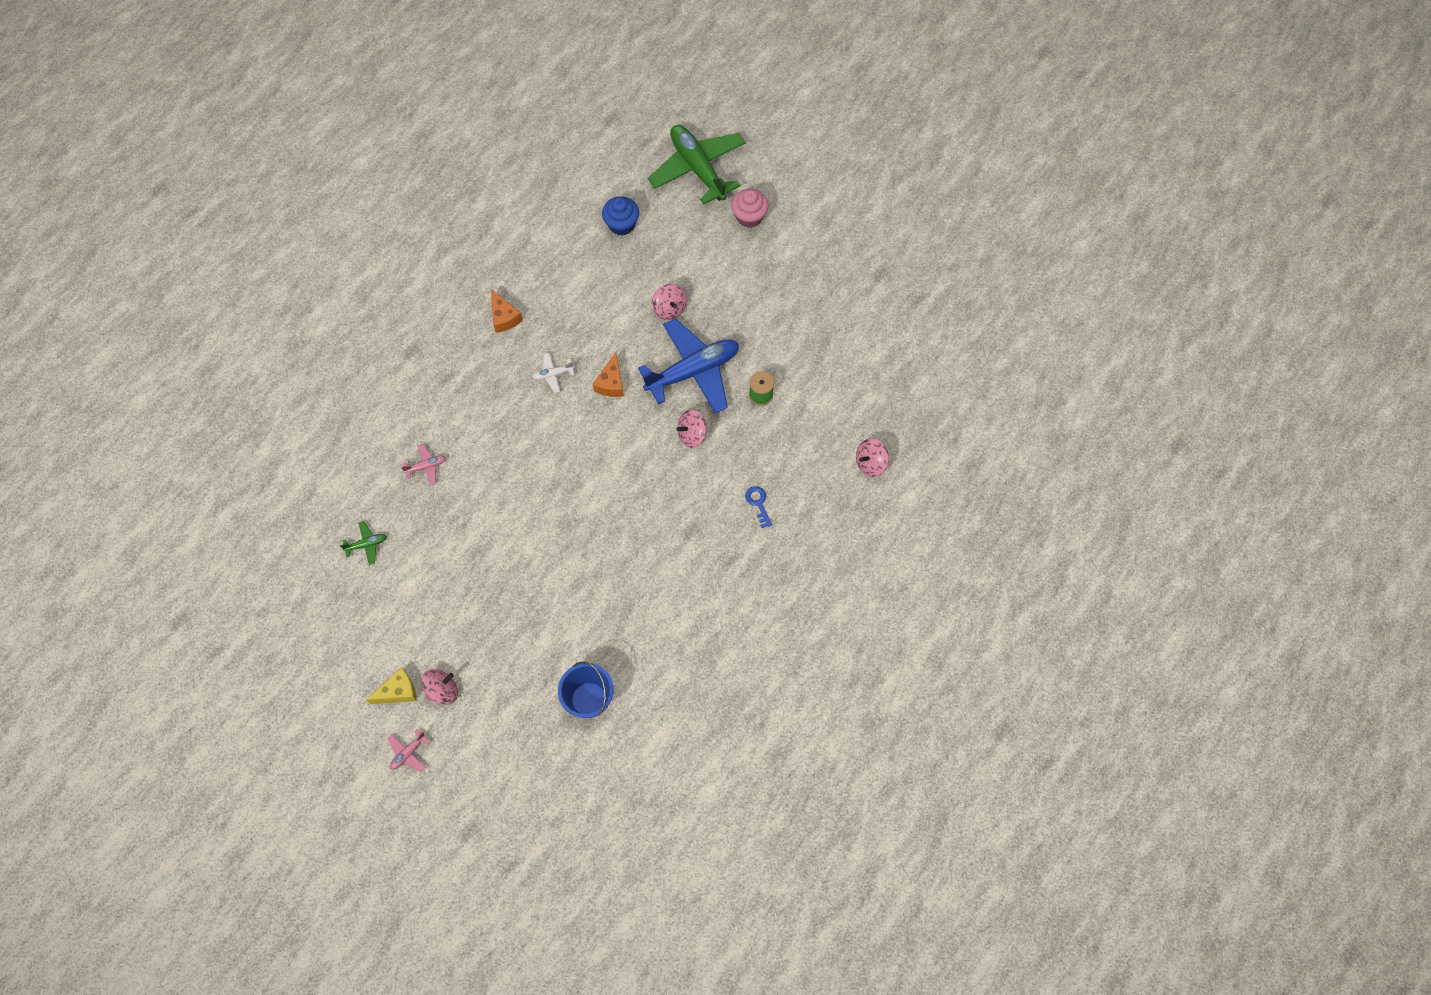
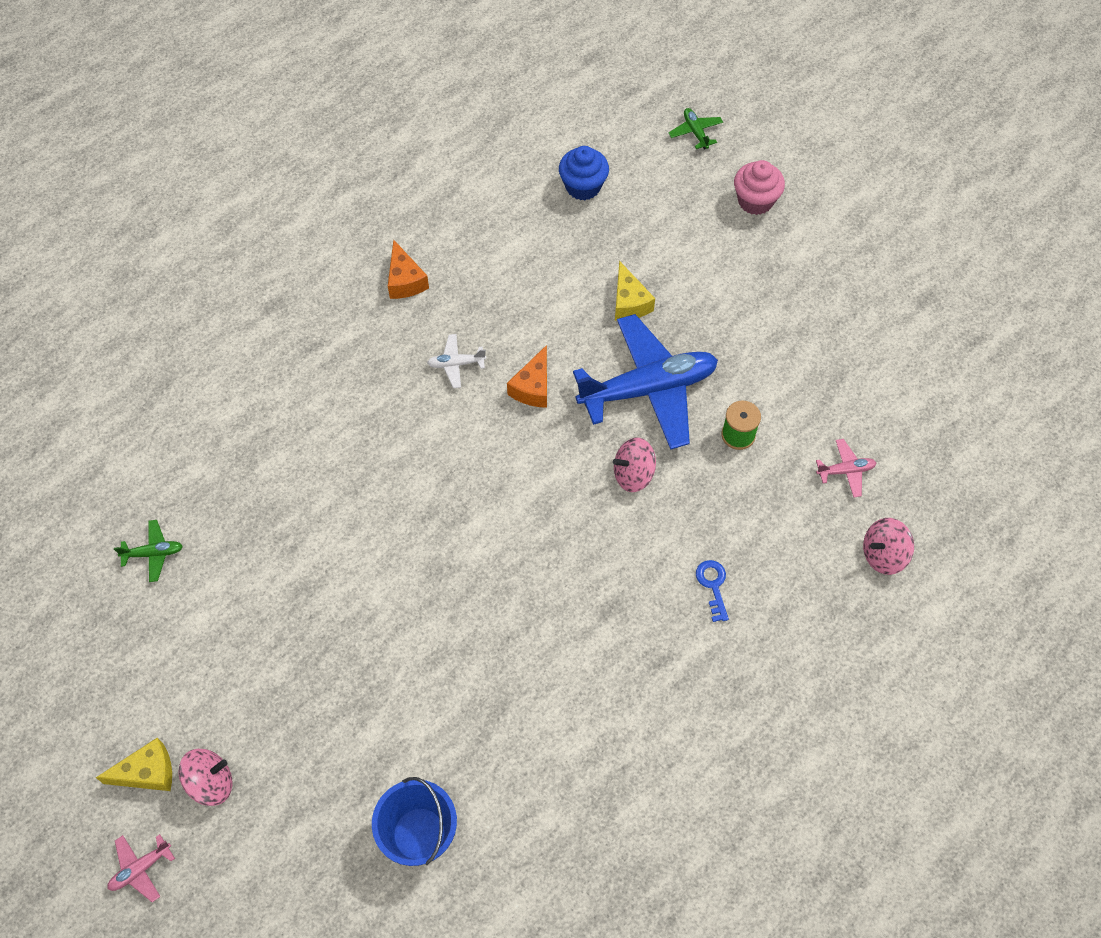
camera: 10 degrees right, 5 degrees down
pink plane [401,444,446,486] -> pink plane moved to [816,439,876,498]
green plane [648,125,746,204] -> green plane [668,108,723,149], size x0.40
pink spinning top [652,284,687,320] -> yellow cheese [615,261,655,320]

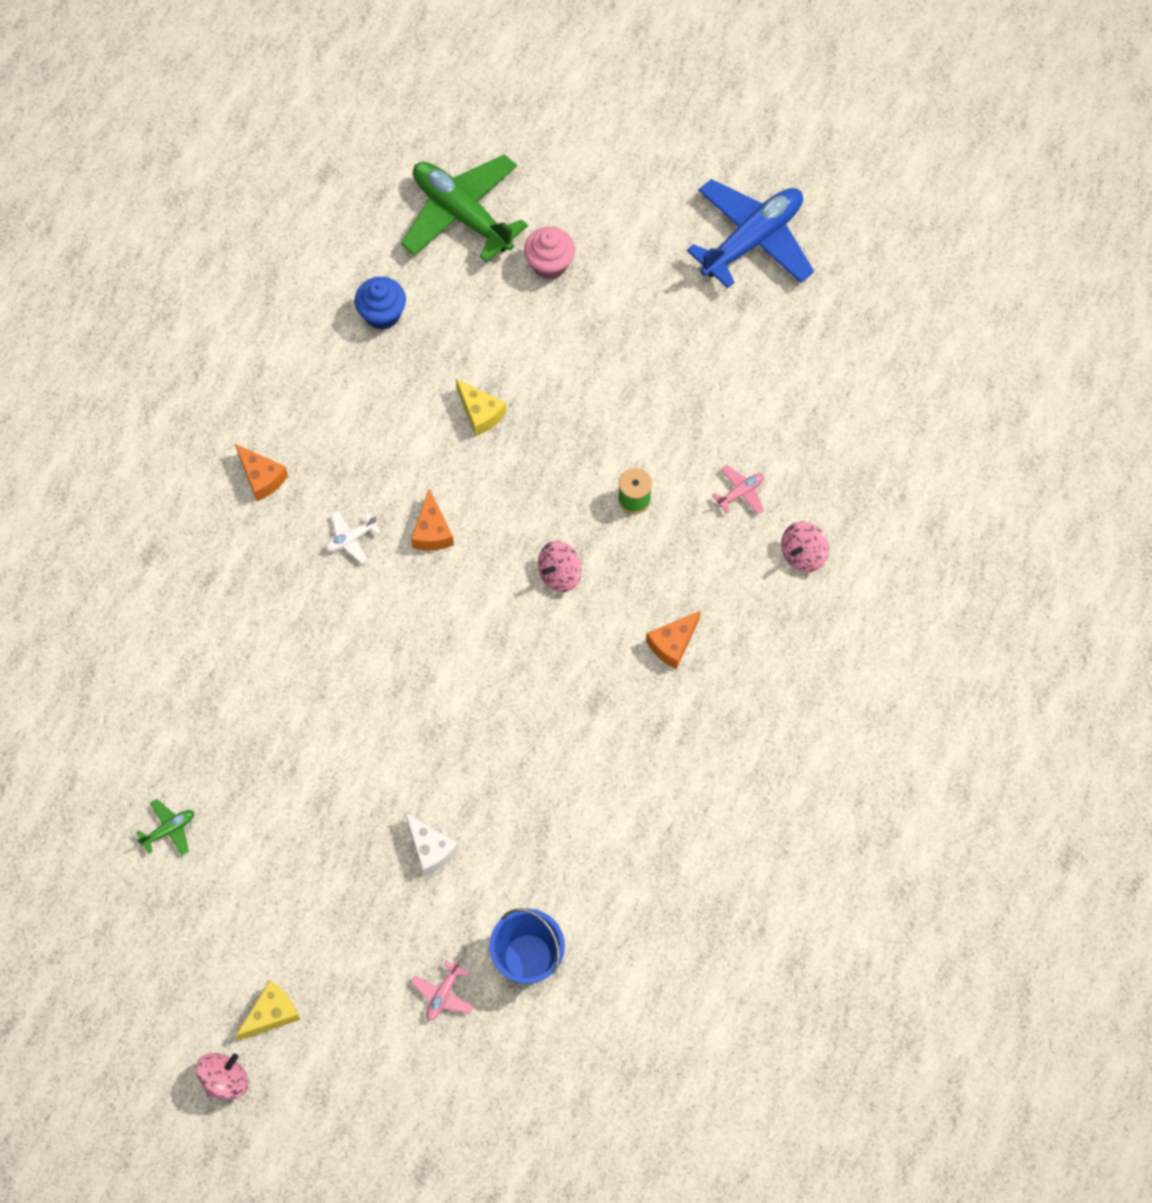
camera: 25 degrees left, 5 degrees up
pink plane [107,834,175,902] -> pink plane moved to [411,961,474,1021]
pink spinning top [179,749,232,806] -> pink spinning top moved to [196,1053,249,1099]
blue plane [573,314,718,450] -> blue plane moved to [687,179,814,288]
green plane [668,108,723,149] -> green plane [401,154,528,262], size x2.48
blue key [696,560,729,622] -> orange cheese [646,610,701,669]
none -> white cheese [405,813,459,876]

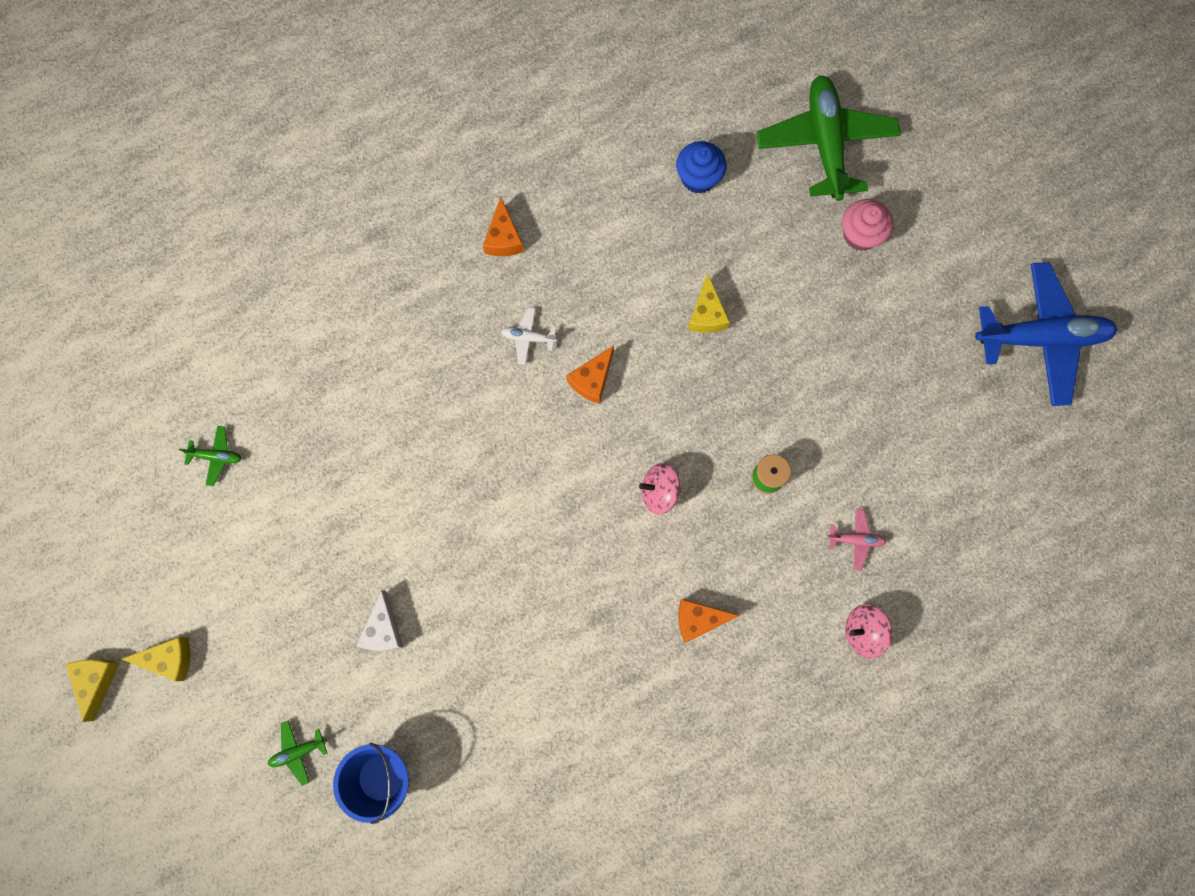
camera: 40 degrees right, 10 degrees up
pink spinning top [196,1053,249,1099] -> yellow cheese [66,660,120,722]
pink plane [411,961,474,1021] -> green plane [268,720,328,786]

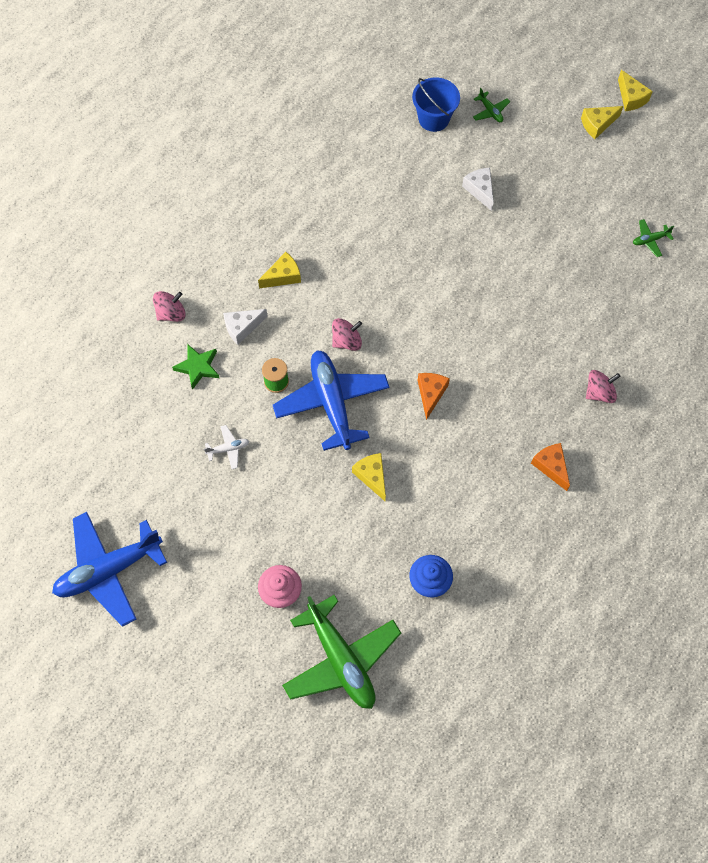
camera: 155 degrees right, 10 degrees down
green plane [268,720,328,786] -> green plane turned 105 degrees clockwise [473,88,510,122]
white plane [501,307,557,365] -> white plane moved to [204,425,249,469]
orange cheese [678,599,740,643] -> yellow cheese [258,252,301,288]
pink plane [827,509,886,571] -> green star [172,345,219,390]
none -> white cheese [223,309,268,345]
none -> blue plane [273,351,390,451]
none -> pink spinning top [586,370,620,403]

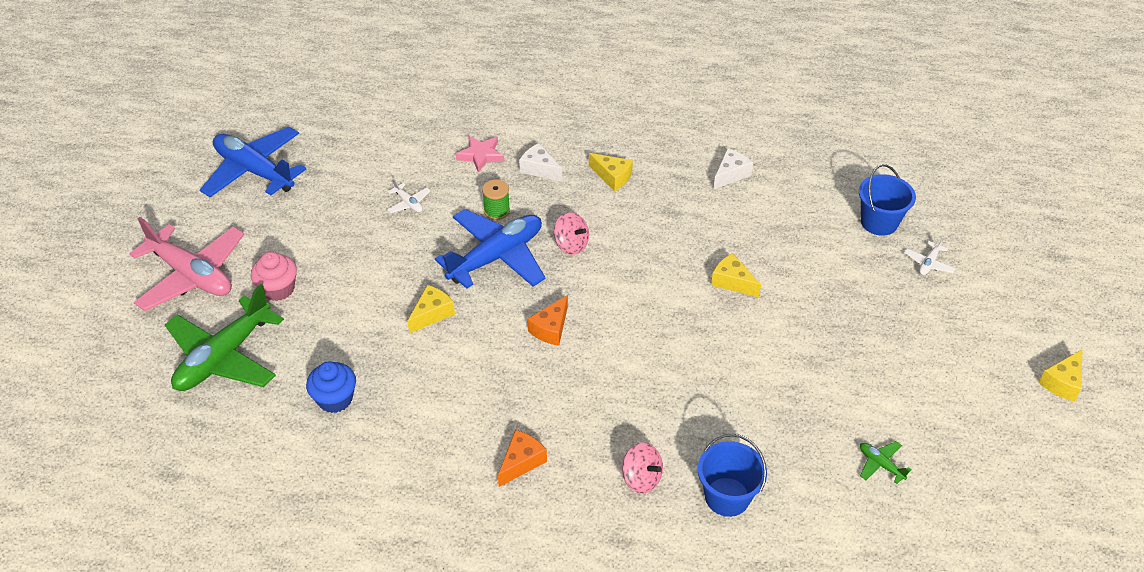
camera: 65 degrees right, 20 degrees down
pink spinning top [153,291,186,322] -> none
green star [172,345,219,390] -> pink star [456,136,504,173]
orange cheese [418,373,450,420] -> orange cheese turned 135 degrees clockwise [527,295,568,346]
white cheese [462,168,494,211] -> white cheese moved to [713,148,753,190]
green plane [473,88,510,122] -> white plane [904,236,956,275]
yellow cheese [581,106,623,139] -> yellow cheese moved to [711,253,761,297]
none -> pink plane [129,217,244,311]
none -> blue bucket [698,434,767,517]

